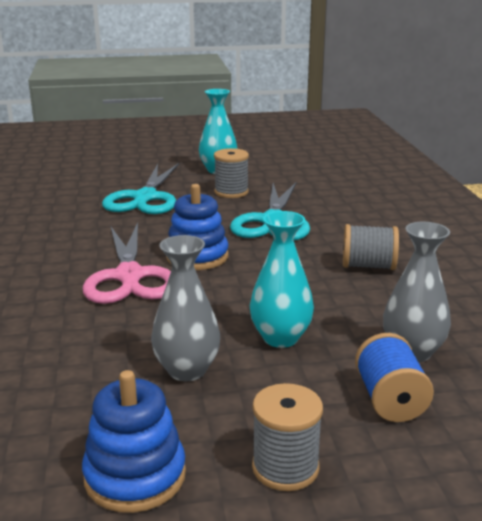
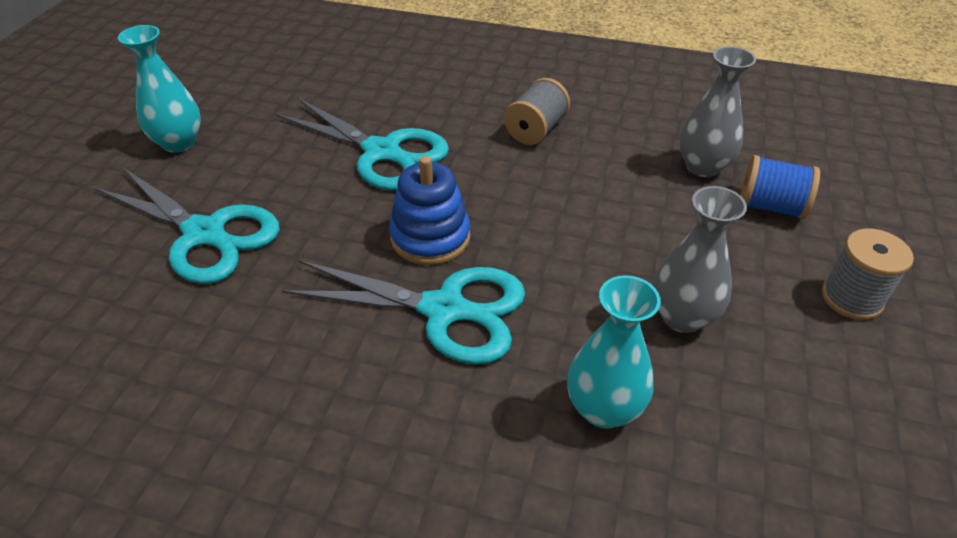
camera: 65 degrees left, 20 degrees up
pink scissors [82,223,171,304] -> turquoise scissors [281,260,525,364]
blue stacking toy [82,370,186,513] -> none
grey spool [214,148,249,198] -> none
turquoise vase [250,211,314,348] -> turquoise vase moved to [567,275,661,429]

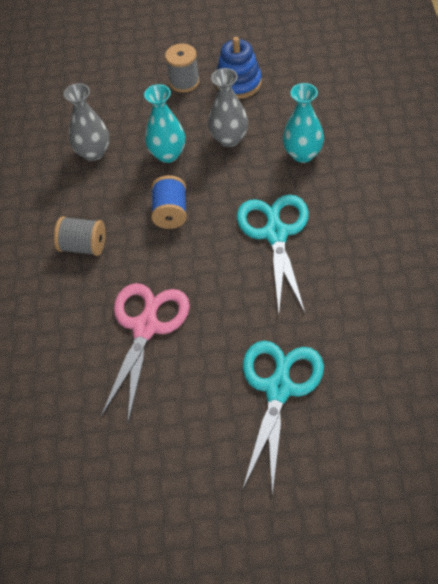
camera: 105 degrees left, 10 degrees up
turquoise vase [118,25,201,153] -> turquoise vase moved to [144,84,185,163]
turquoise scissors [275,98,449,191] -> pink scissors [101,283,190,422]
blue stacking toy [389,156,471,265] -> blue stacking toy moved to [217,37,262,99]
blue spool [740,155,820,219] -> blue spool moved to [151,175,187,229]

